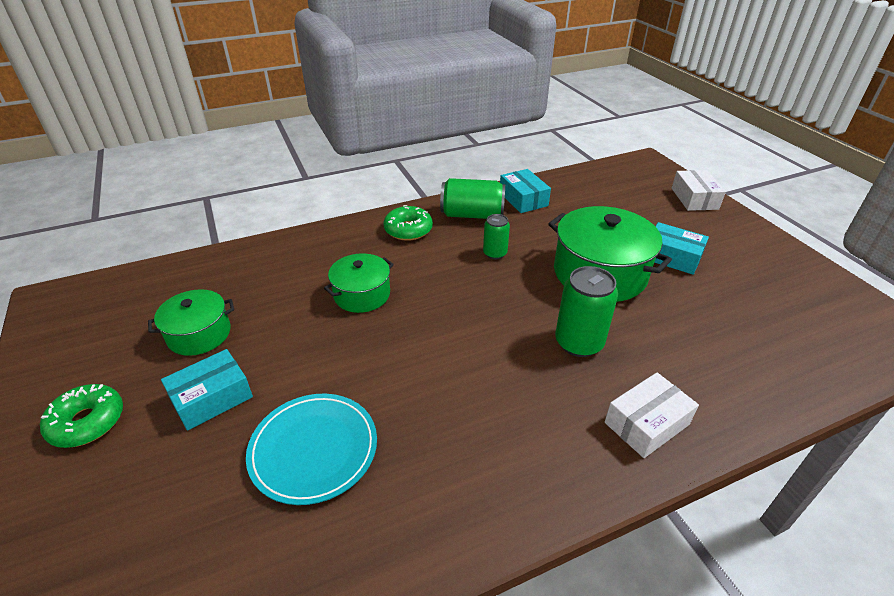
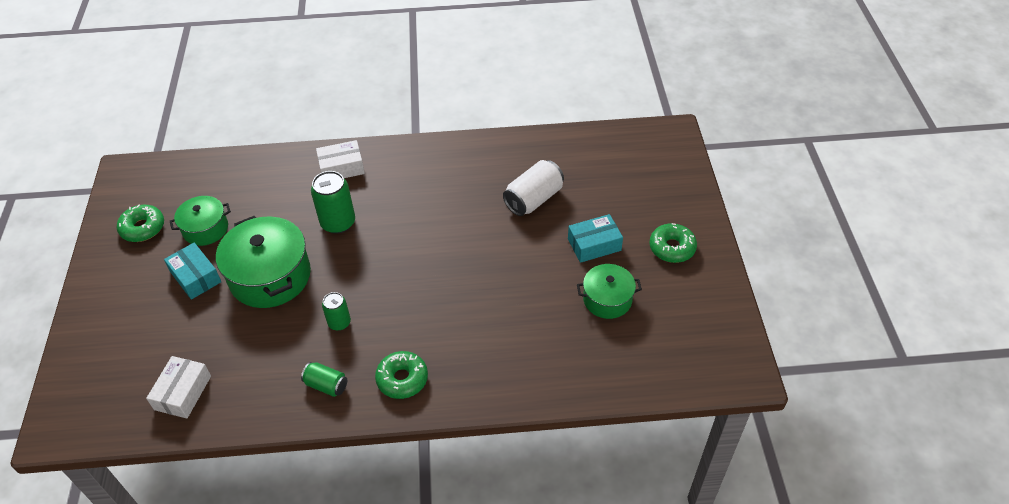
camera: 160 degrees left, 10 degrees up
turquoise plate [246,394,377,505] -> white can [503,160,564,216]
green pot [324,253,394,313] -> green pot moved to [170,196,231,246]
green can [440,178,505,219] -> green can [301,362,347,397], size x0.60
turquoise box [500,169,551,213] -> none
white box [672,170,726,211] -> white box moved to [146,356,211,419]
none -> green donut [117,205,164,242]

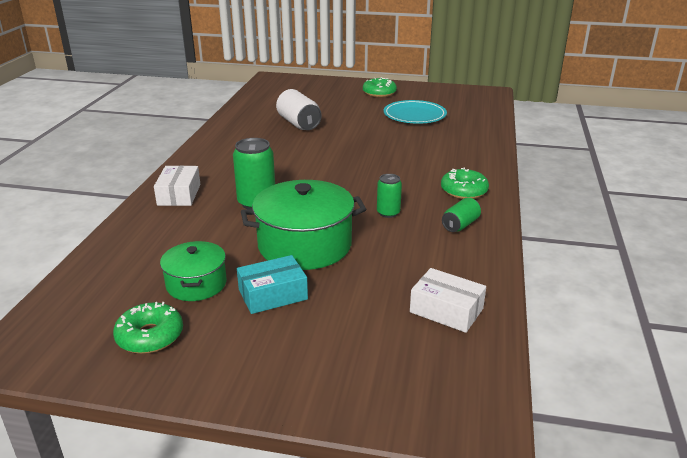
camera: 75 degrees left, 20 degrees down
turquoise box [568,214,623,263] -> none
green pot [577,264,642,319] -> turquoise plate [384,100,447,124]

